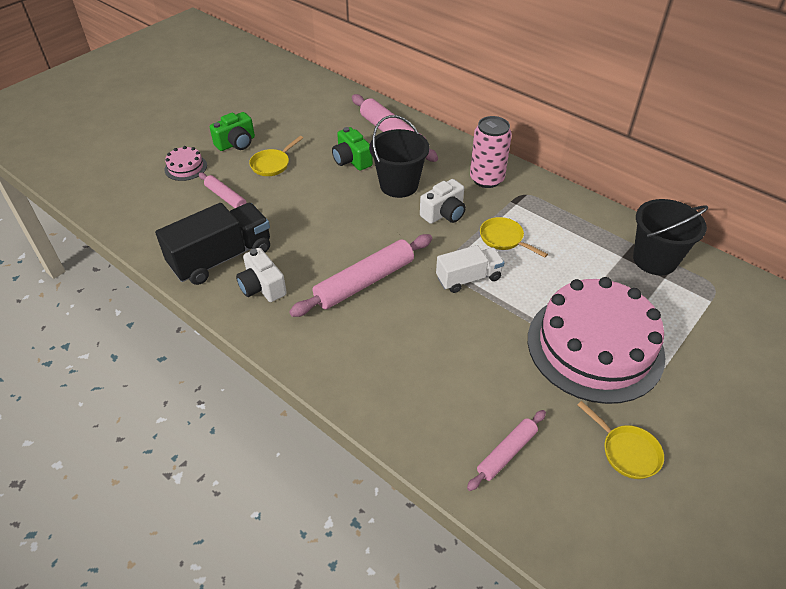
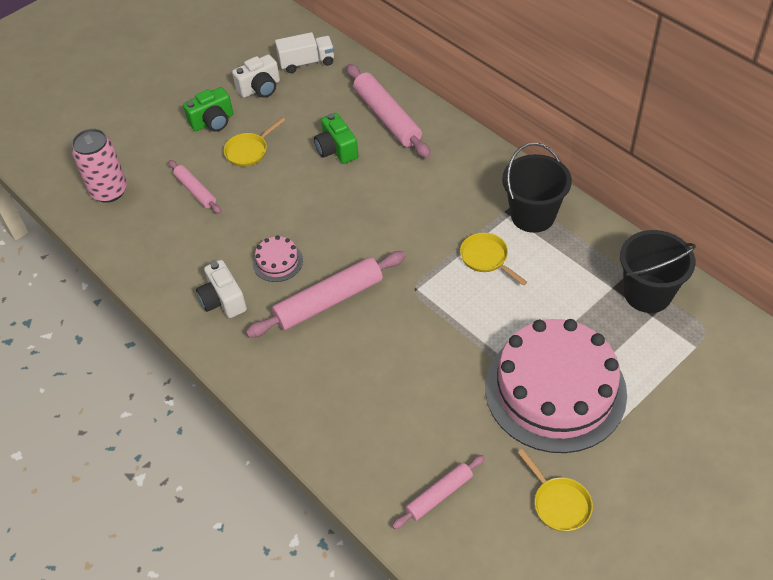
camera: 10 degrees right, 5 degrees up
black truck [155,203,270,285] -> none
pink cake [164,146,207,181] -> pink cake moved to [253,236,303,282]
black bucket [369,115,429,198] -> black bucket moved to [502,142,572,233]
white camera [420,179,466,224] -> white camera moved to [232,54,280,98]
white truck [436,245,505,293] -> white truck moved to [275,32,334,73]
pink can [470,116,512,188] -> pink can moved to [72,129,127,203]

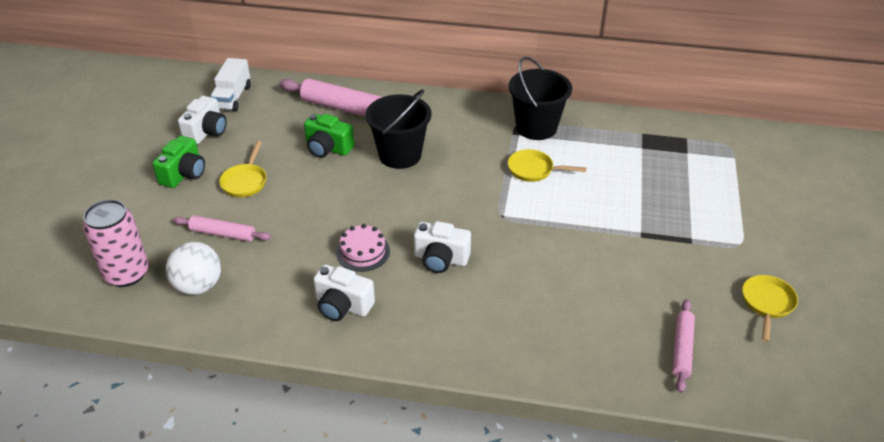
camera: 40 degrees left, 10 degrees down
pink rolling pin [246,251,406,338] -> white camera [414,221,471,273]
white truck [275,32,334,73] -> white truck turned 150 degrees clockwise [210,58,251,112]
pink cake [485,319,627,453] -> none
yellow pan [517,449,593,532] -> yellow pan turned 90 degrees counterclockwise [742,275,798,342]
black bucket [620,230,696,313] -> black bucket moved to [366,89,431,169]
none -> white ball [166,242,221,295]

